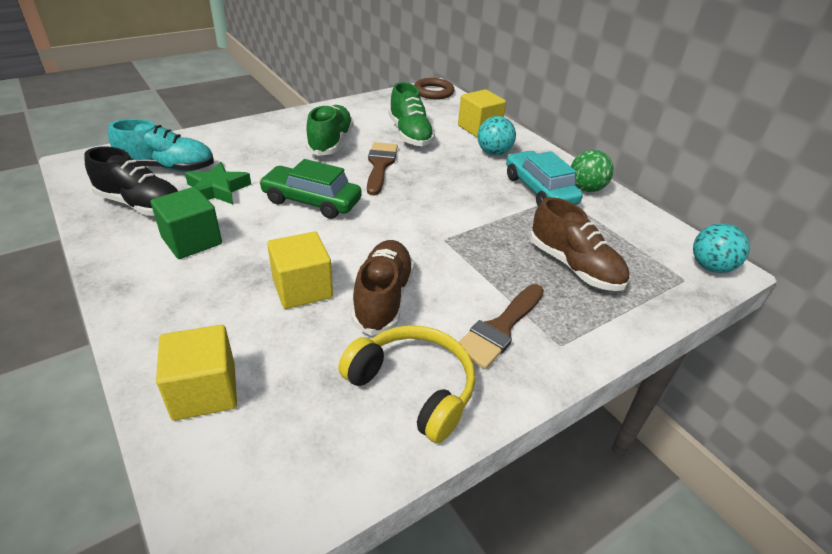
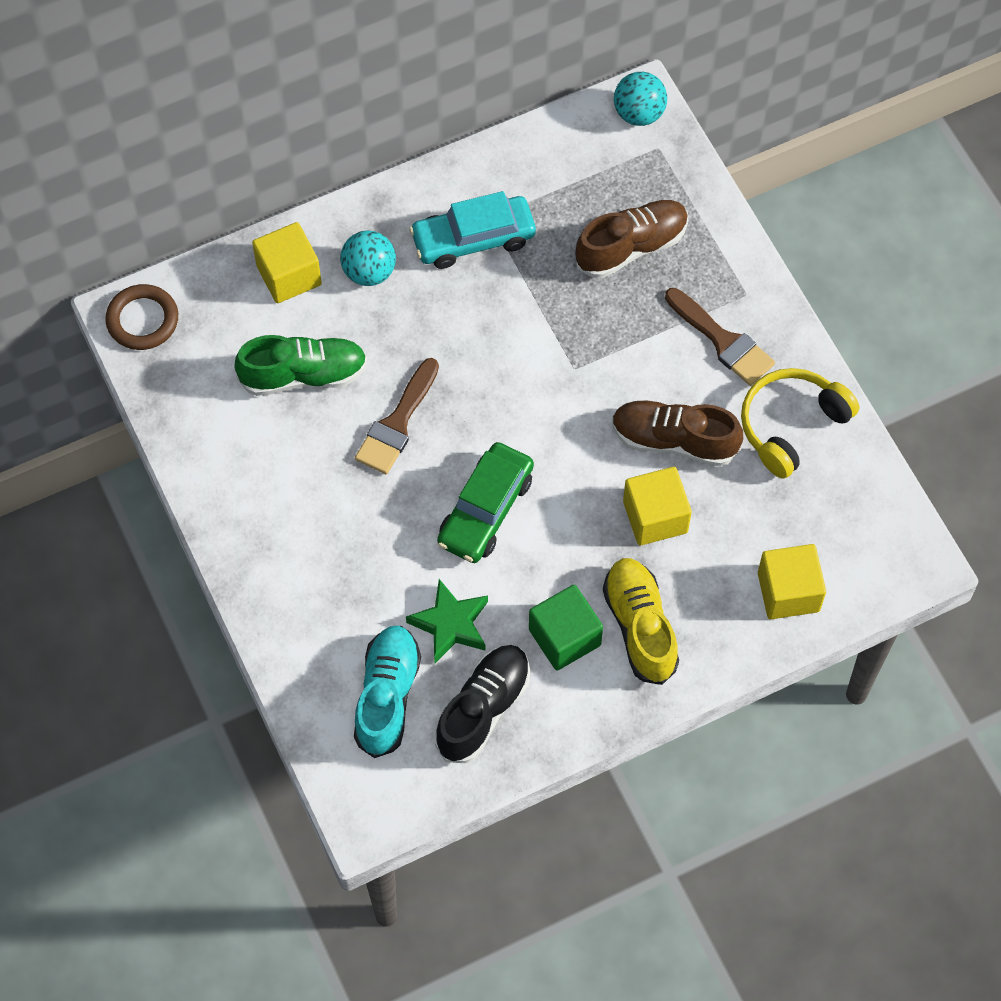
camera: 80 degrees left, 25 degrees up
green shoe [306,104,353,156] -> none
brown brush [367,142,398,196] -> brown brush turned 75 degrees counterclockwise [355,358,439,474]
green ball [571,150,614,192] -> none
none -> yellow shoe [603,558,679,685]

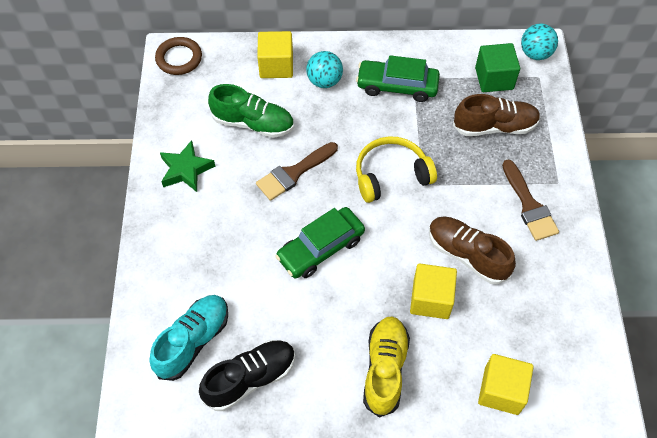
camera: 25 degrees right, 5 degrees down
green star [406,579,488,663] -> green star moved to [160,140,215,192]
turquoise car [409,191,536,269] -> green car [356,55,440,102]
green cube [529,585,603,671] -> green cube moved to [475,43,520,92]
yellow headphones [741,368,860,479] -> yellow headphones moved to [356,136,437,203]

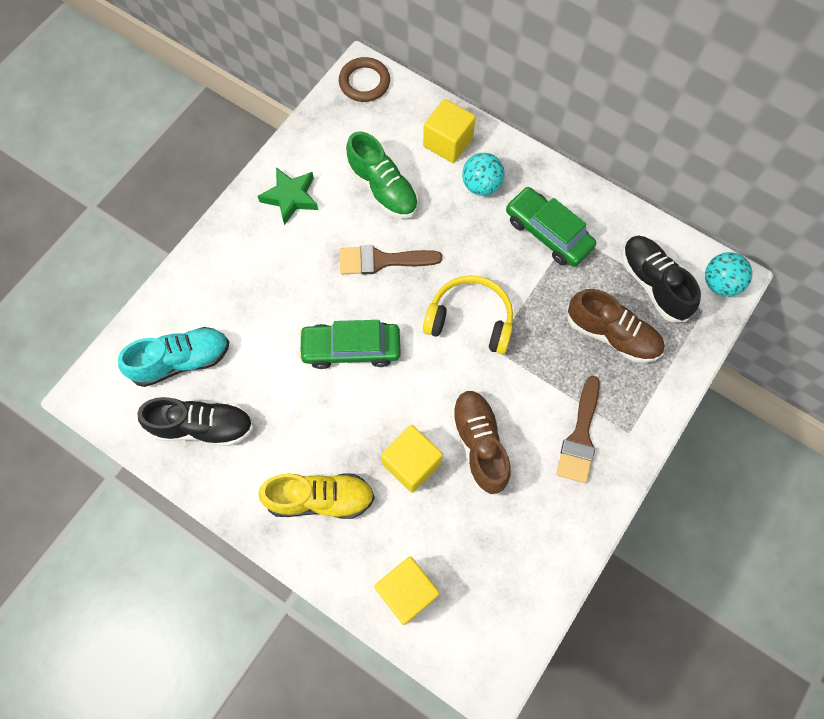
camera: 35 degrees right, 10 degrees up
yellow shoe [363,317,410,418] -> yellow shoe turned 45 degrees clockwise [258,473,375,519]
green cube [475,43,520,92] -> black shoe [622,236,701,322]

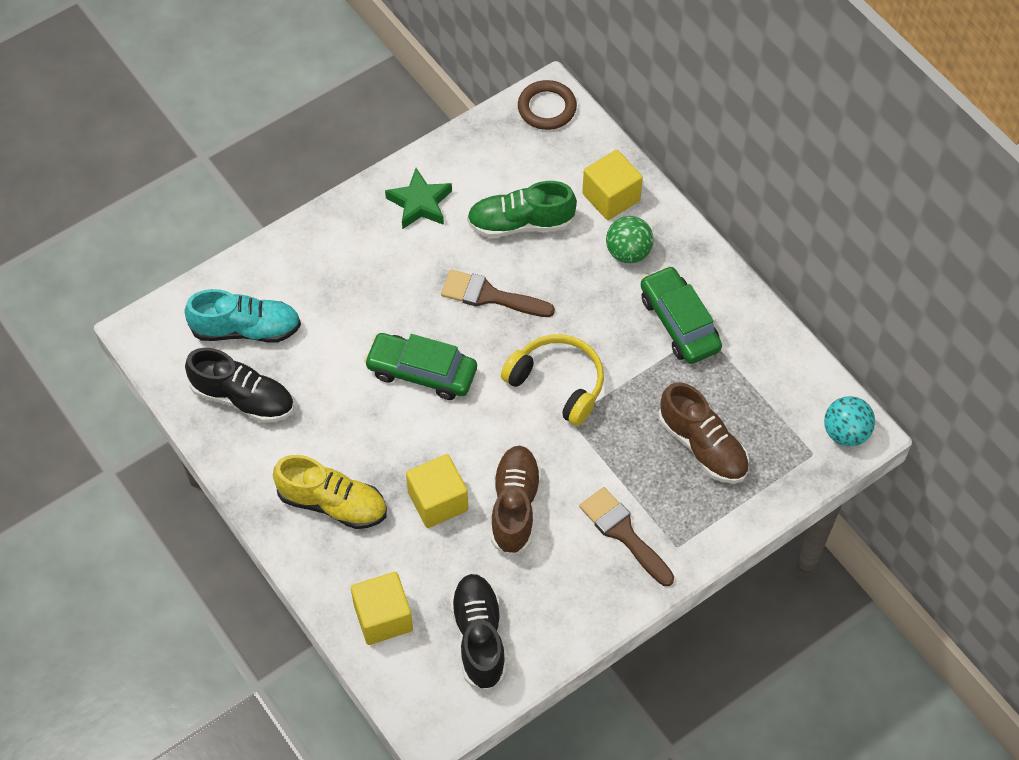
camera: 20 degrees right, 10 degrees down
green shoe [346,132,418,219] -> green shoe turned 105 degrees clockwise [467,181,577,237]
turquoise ball [462,153,505,196] -> green ball [606,216,654,264]
brown brush [557,376,600,483] -> brown brush turned 105 degrees clockwise [579,487,674,586]
black shoe [622,236,701,322] -> black shoe moved to [450,574,506,692]

